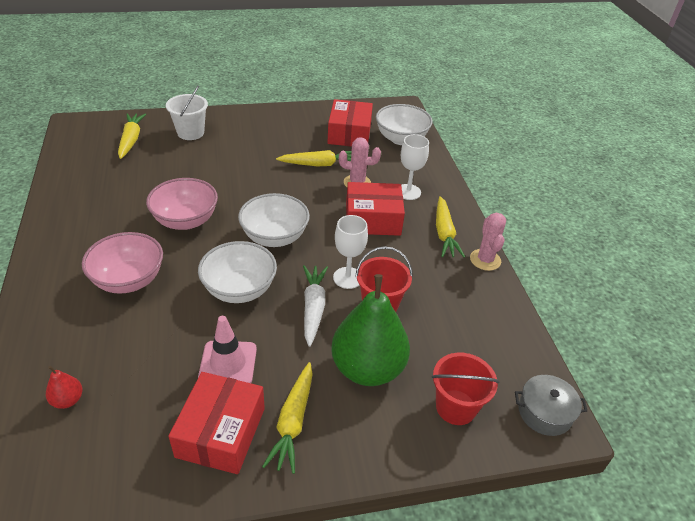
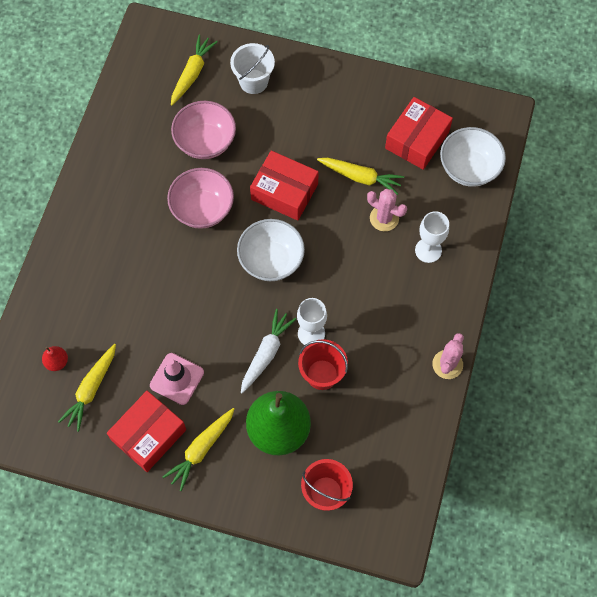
camera: 30 degrees right, 25 degrees up
pink bowl [82,232,163,294] -> pink bowl moved to [171,101,236,159]
white bowl [198,241,277,303] -> none
red box [346,182,405,236] -> red box moved to [250,151,319,221]
yellow carrot [436,196,465,258] -> yellow carrot moved to [58,344,116,432]
grey pot [515,375,587,436] -> none

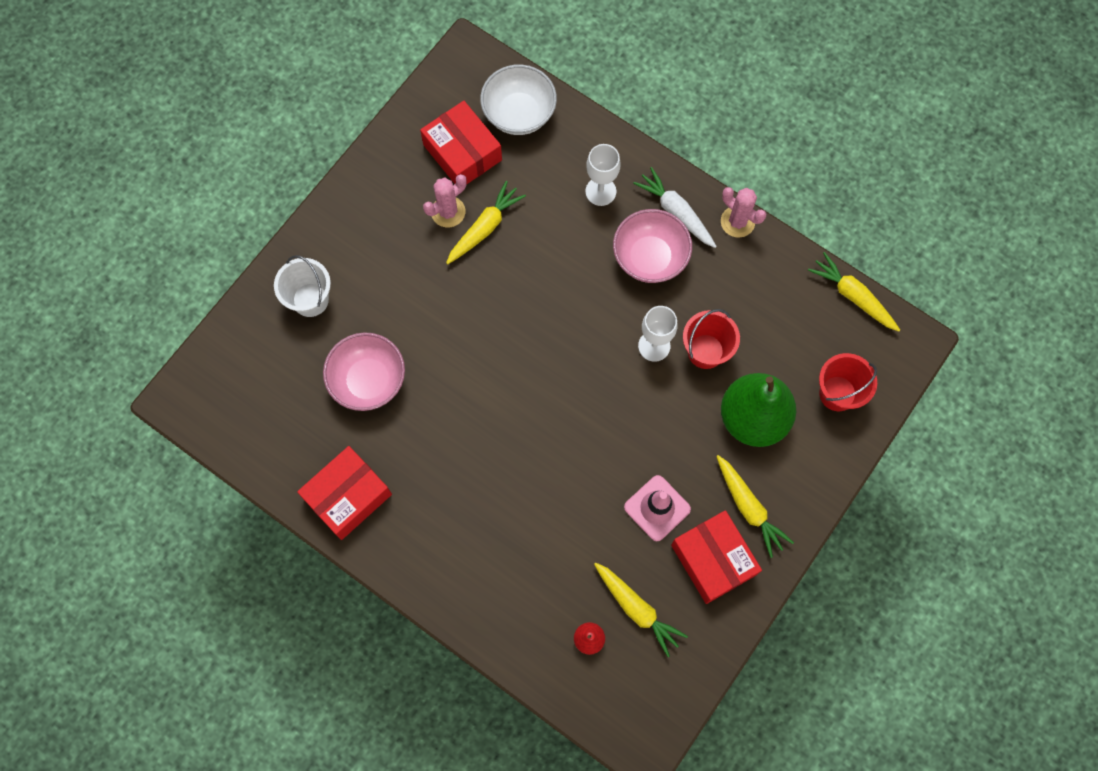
camera: 70 degrees left, 5 degrees up
pink bowl [167,168,234,229] -> pink bowl moved to [613,209,692,283]
yellow carrot [171,35,218,105] -> yellow carrot moved to [808,252,900,332]
white bowl [237,219,305,281] -> none
white carrot [241,309,296,393] -> white carrot moved to [633,167,717,248]
red box [250,151,319,221] -> red box moved to [297,446,392,540]
pink cactus [367,189,407,231] -> pink cactus moved to [423,174,467,227]

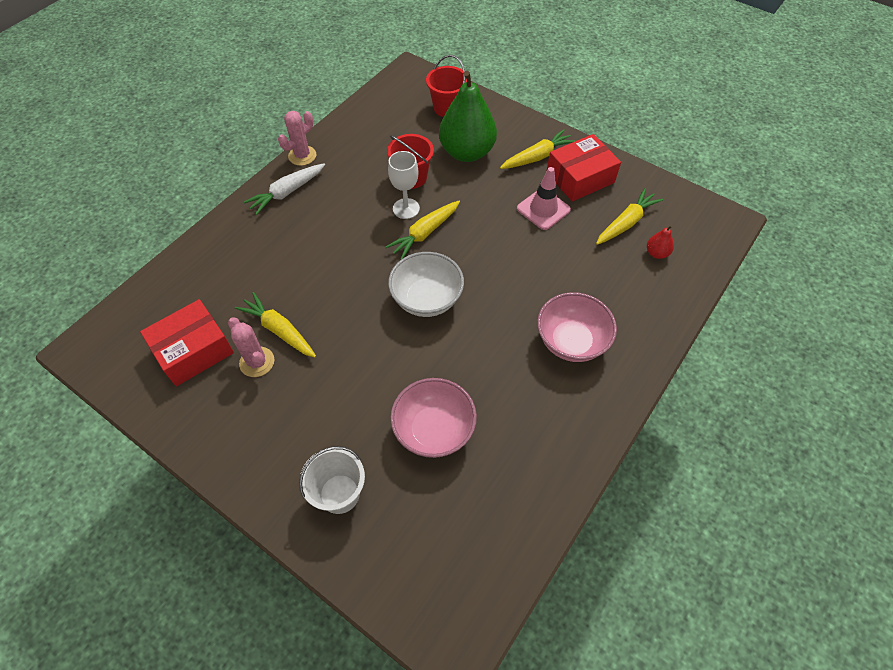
camera: 90 degrees left, 15 degrees down
red box [297,446,392,540] -> none
white bowl [480,64,557,135] -> white bowl moved to [388,252,464,317]
white goblet [585,144,621,206] -> none
pink bowl [613,209,692,283] -> pink bowl moved to [537,292,617,362]
yellow carrot [808,252,900,332] -> yellow carrot moved to [385,201,460,259]

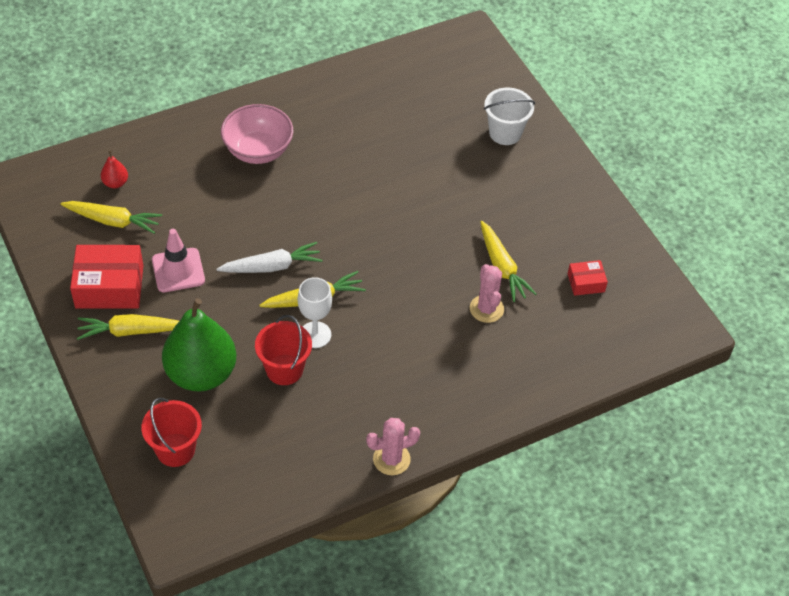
camera: 155 degrees left, 5 degrees down
red box [140,299,234,386] -> red box [568,260,608,296], size x0.52
pink cactus [228,317,275,377] -> pink cactus moved to [470,264,504,323]
white carrot [244,163,325,215] -> white carrot moved to [216,242,322,273]
white bowl [388,252,464,317] -> none
pink bowl [390,378,477,458] -> none
yellow carrot [596,188,663,245] -> yellow carrot turned 150 degrees counterclockwise [60,201,162,234]

